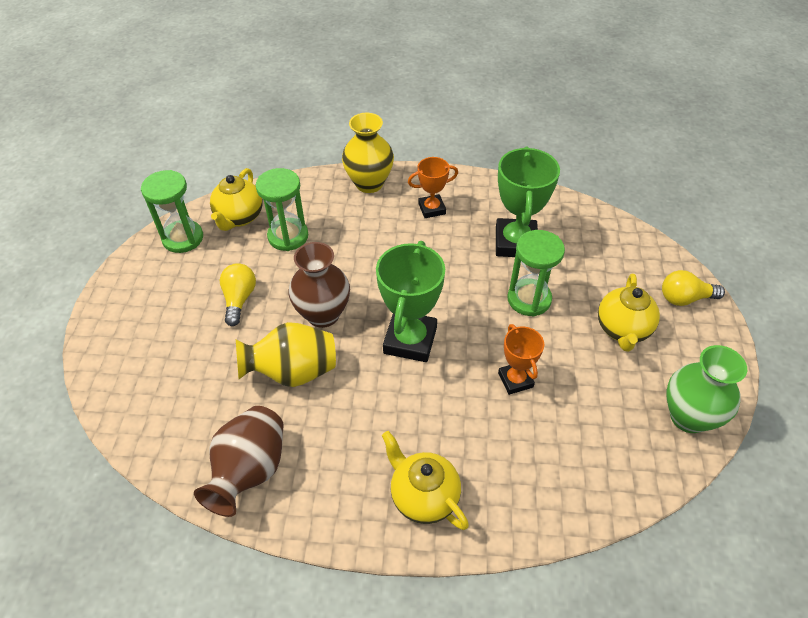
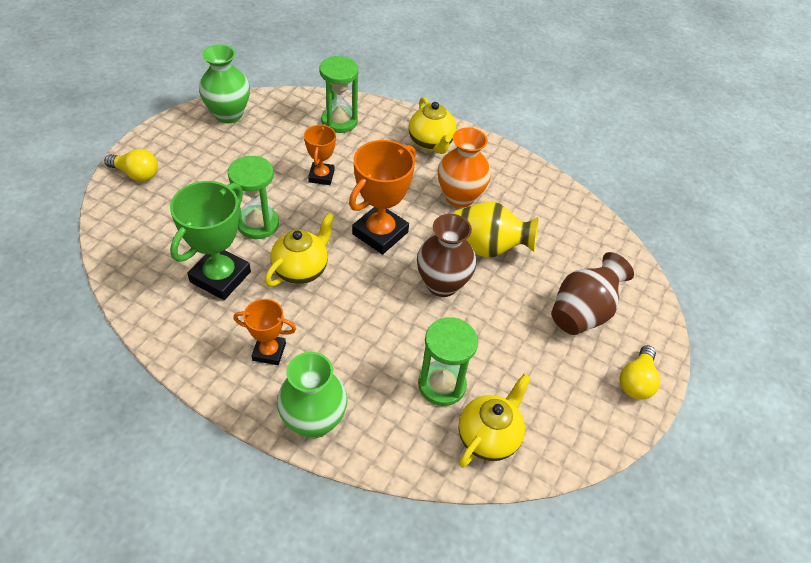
camera: 160 degrees left, 0 degrees up
green hourglass [141,170,203,253] -> green hourglass moved to [320,56,358,133]
brown vase [194,406,284,517] -> brown vase moved to [551,252,634,335]
yellow light bulb [220,263,256,326] -> yellow light bulb moved to [620,345,660,400]
yellow vase [342,113,394,193] -> green vase [277,352,347,438]
green trophy [376,241,445,362] -> orange trophy [349,140,416,254]
yellow teapot [598,274,660,352] -> yellow teapot moved to [265,212,334,287]
none -> orange vase [437,128,491,208]

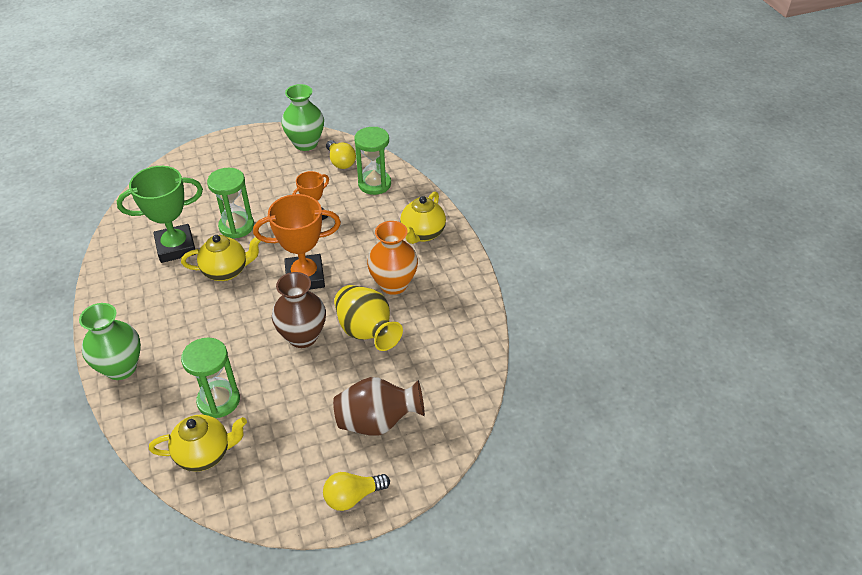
camera: 45 degrees right, 5 degrees down
yellow light bulb [104,149,158,182] -> yellow light bulb moved to [326,140,356,169]
orange trophy [233,299,296,365] -> none

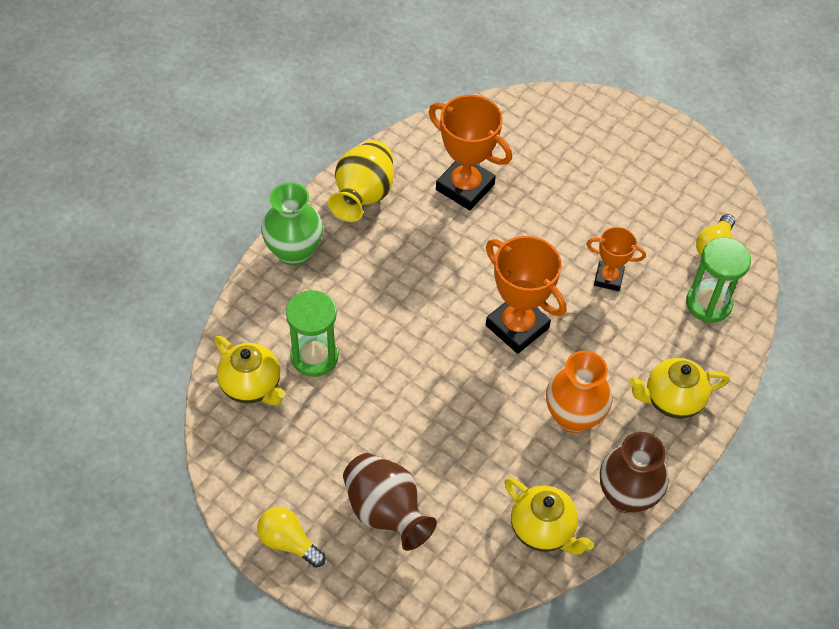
camera: 55 degrees right, 10 degrees up
green trophy [117,166,203,263] -> orange trophy [429,95,512,210]
yellow teapot [181,235,261,281] -> yellow teapot moved to [504,478,594,555]
green hourglass [207,168,254,239] -> none
brown vase [272,272,326,348] -> brown vase moved to [600,432,669,513]
green vase [281,84,324,151] -> none
yellow vase [334,285,403,351] -> yellow vase moved to [328,140,393,222]

